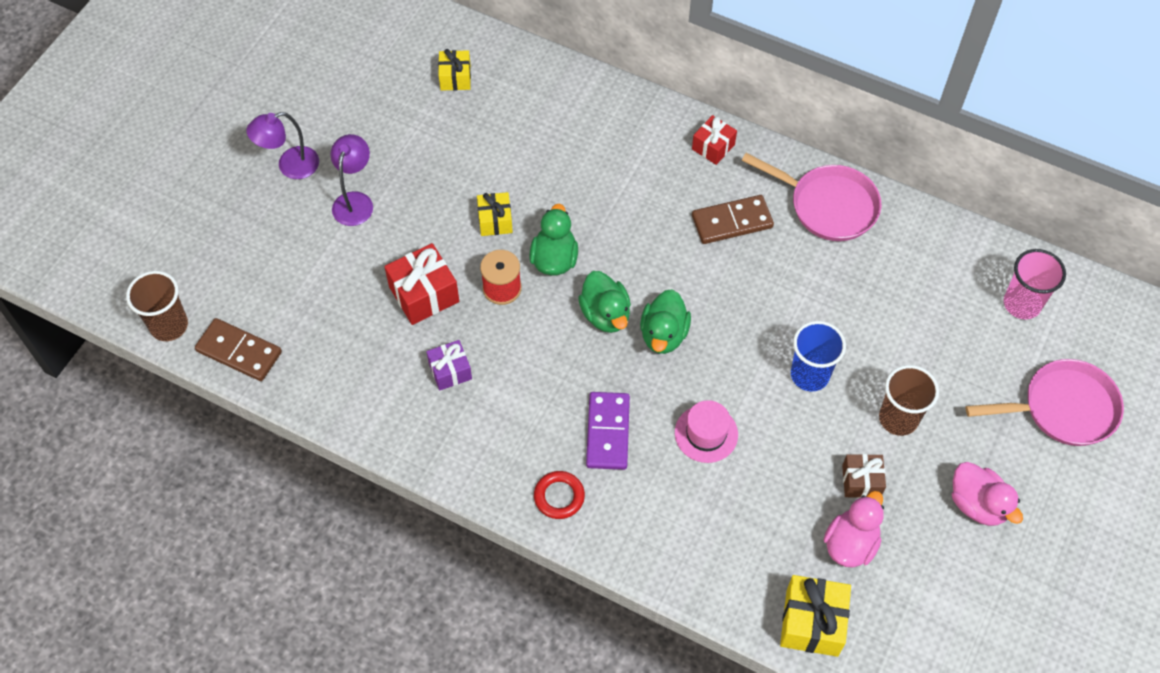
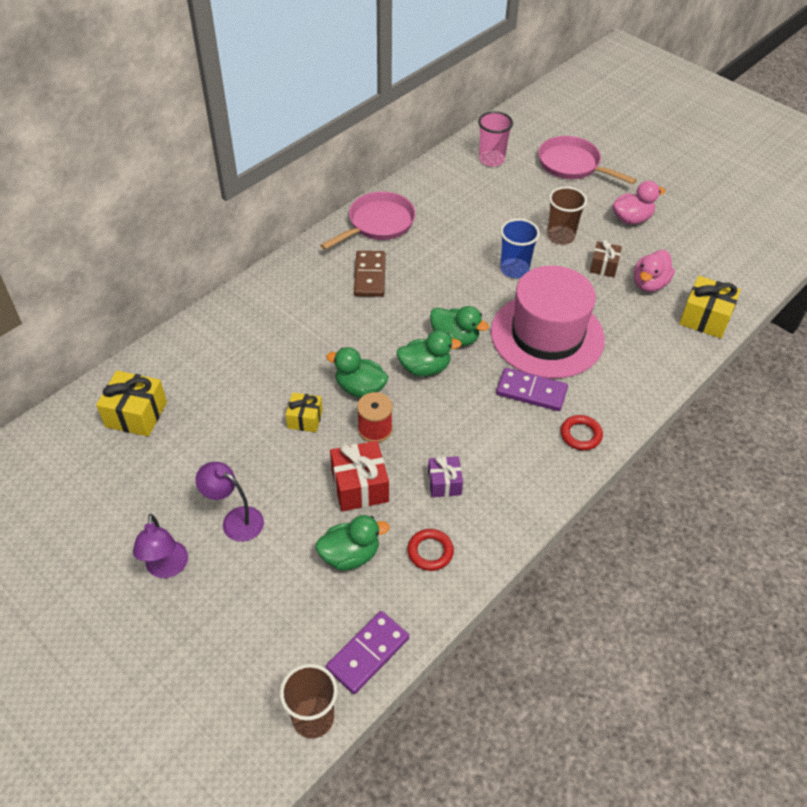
camera: 75 degrees left, 10 degrees down
brown domino [195,318,282,381] -> purple domino [326,611,409,694]
yellow gift [438,49,471,90] -> yellow gift [96,371,167,437], size x1.59
pink hat [675,400,738,463] -> pink hat [491,266,605,379], size x2.30
red gift [692,115,737,165] -> none
pink duck [824,491,884,567] -> pink duck turned 105 degrees counterclockwise [634,250,675,292]
pink pan [966,359,1124,446] -> pink pan turned 60 degrees counterclockwise [538,136,637,184]
none -> green duck [316,515,390,571]
none -> red ring [407,529,454,571]

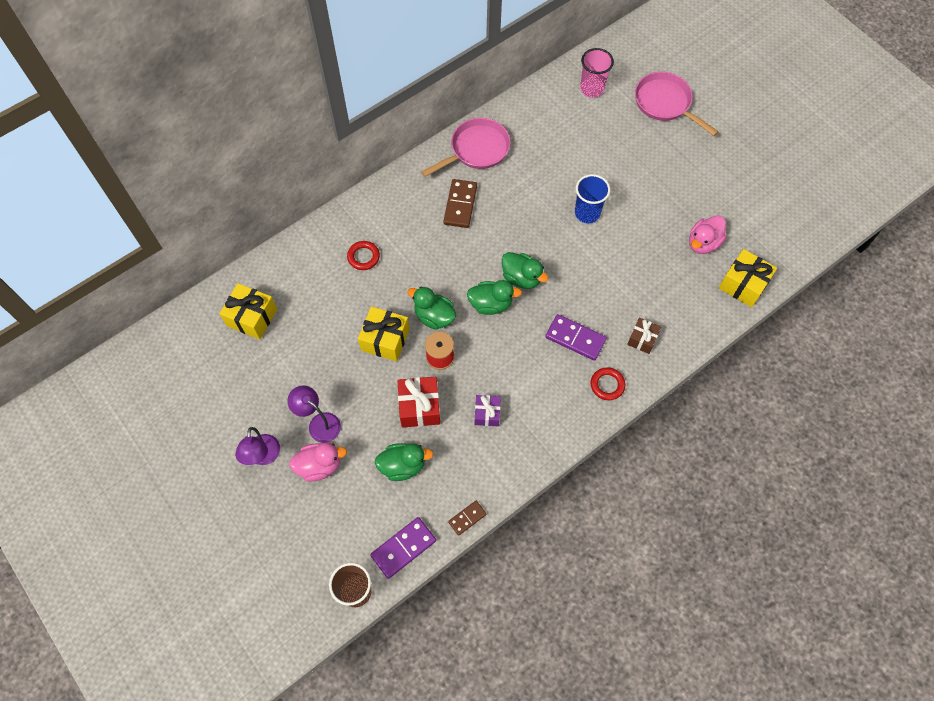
camera: 10 degrees right, 15 degrees up
yellow gift [285,393,323,432] -> yellow gift [358,306,409,362], size x1.59
red ring [407,529,454,571] -> red ring moved to [347,241,380,270]
pink hat [491,266,605,379] -> none
brown cup [547,186,587,245] -> none
brown gift [590,240,622,277] -> brown gift moved to [627,318,661,354]
pink duck [613,181,666,225] -> pink duck moved to [289,442,347,482]
none -> brown domino [448,501,486,536]

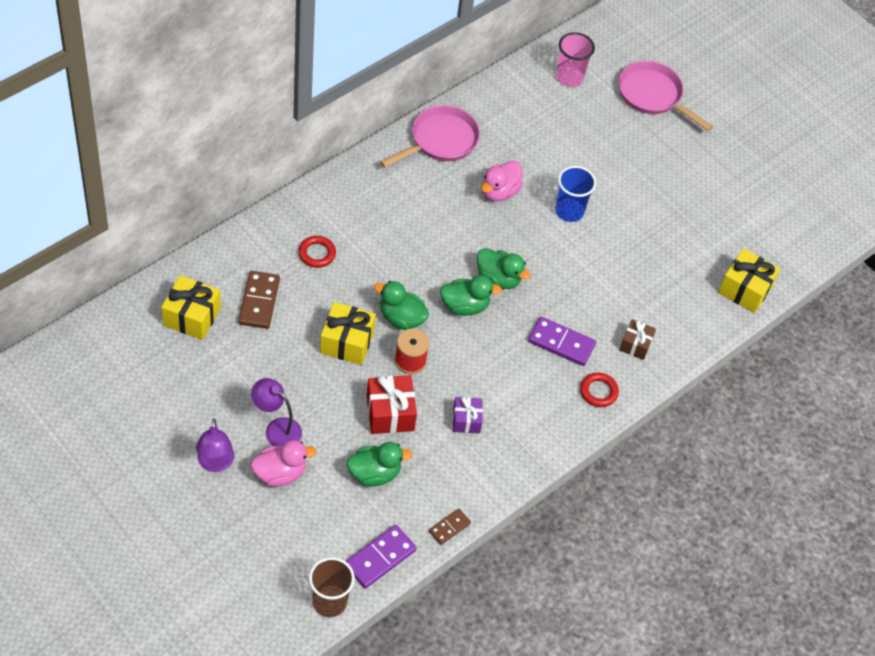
camera: 10 degrees left, 10 degrees down
brown domino [443,179,477,228] -> brown domino moved to [238,271,280,329]
pink duck [689,215,727,254] -> pink duck moved to [481,160,523,202]

